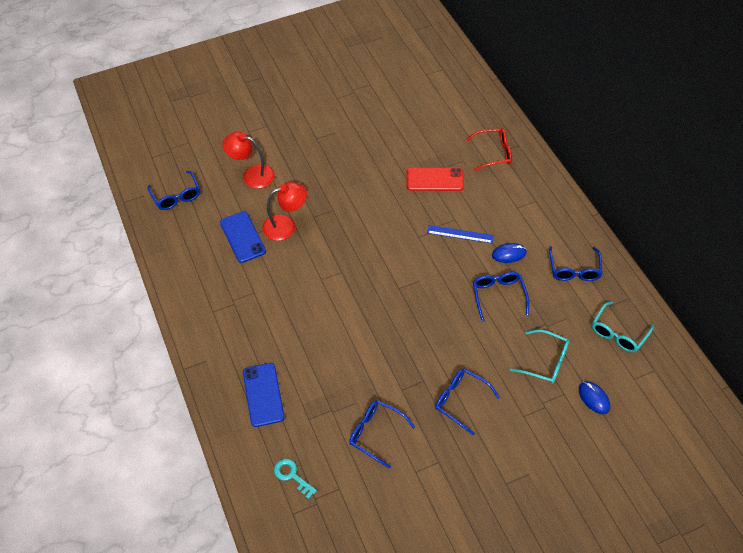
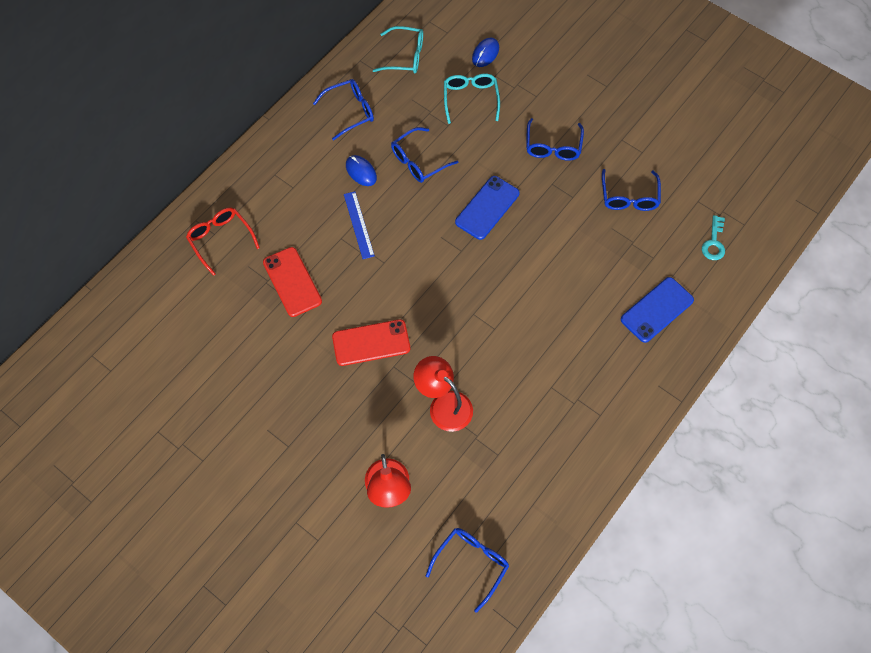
camera: 120 degrees left, 10 degrees up
blue phone [220,211,266,263] -> blue phone moved to [455,176,520,240]
none -> red phone [332,319,410,366]

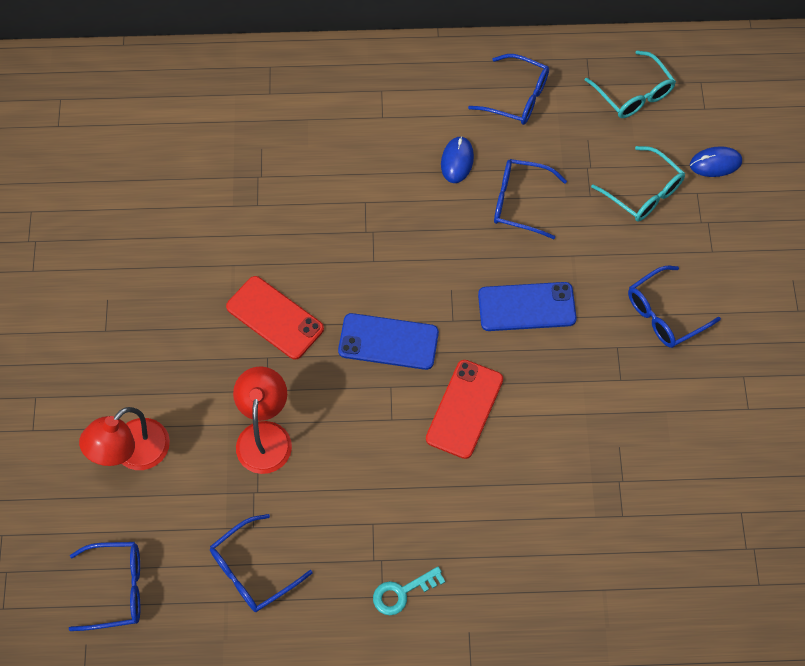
camera: 50 degrees right, 0 degrees up
red glasses [186,208,260,276] -> none
red phone [263,247,322,317] -> red phone moved to [426,360,503,459]
blue ruler [344,191,375,259] -> none
turquoise glasses [444,73,500,124] -> turquoise glasses turned 90 degrees clockwise [591,146,685,221]
blue glasses [602,169,661,211] -> blue glasses moved to [210,514,313,612]
blue phone [621,277,694,343] -> blue phone moved to [338,313,439,370]
turquoise key [702,215,725,260] -> turquoise key moved to [373,567,445,615]

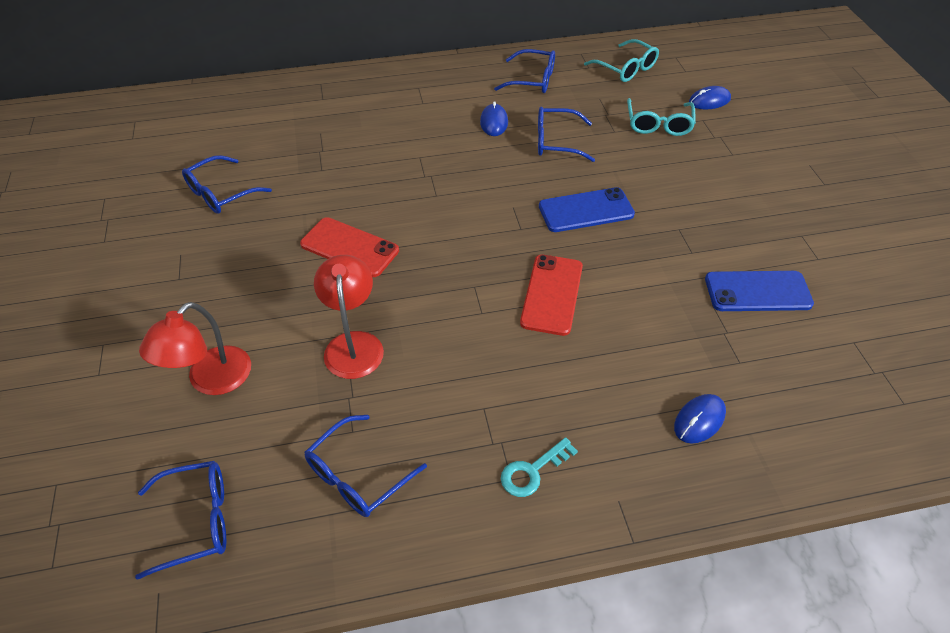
camera: 10 degrees left, 15 degrees down
blue phone [338,313,439,370] -> blue phone moved to [705,271,814,311]
turquoise glasses [591,146,685,221] -> turquoise glasses turned 60 degrees clockwise [627,98,696,136]
blue glasses [628,266,721,348] -> blue glasses moved to [182,155,272,214]
none -> blue mouse [674,394,726,444]

